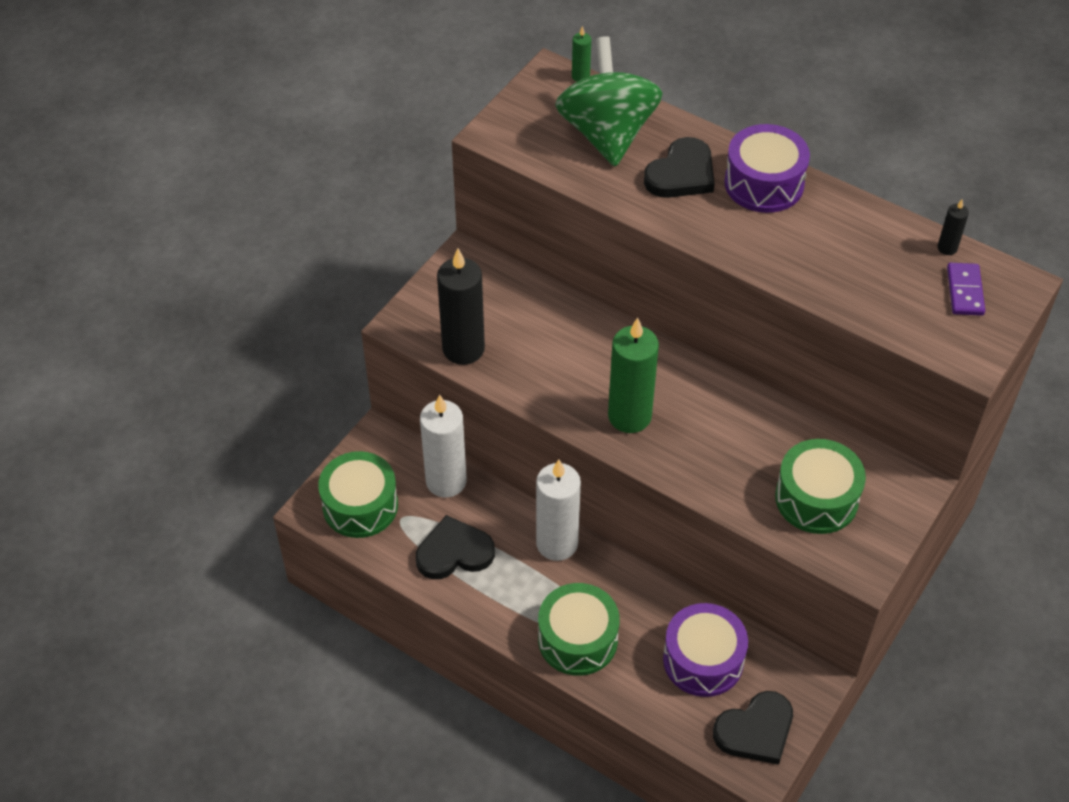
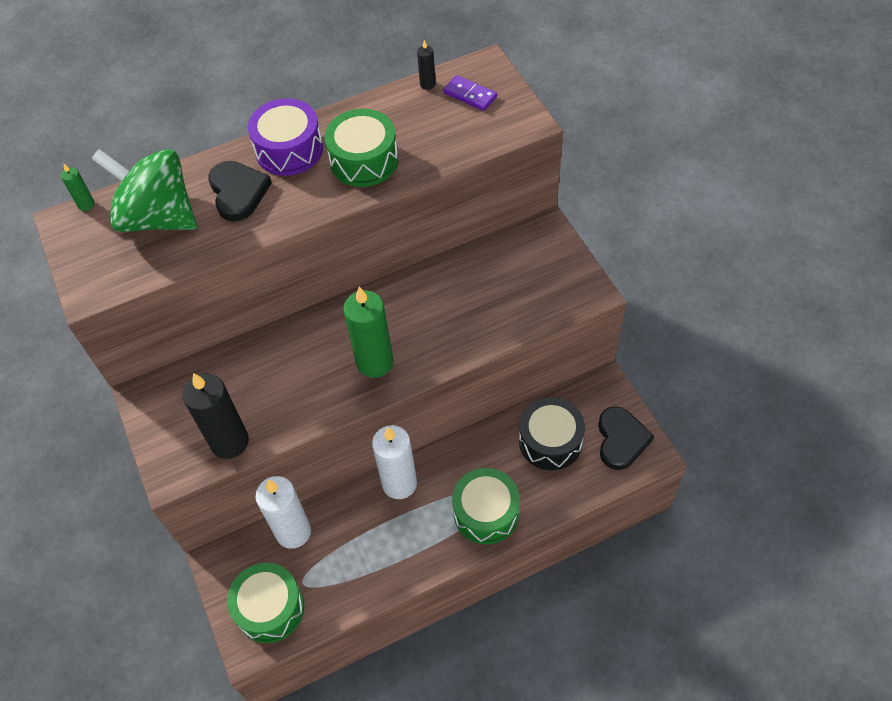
camera: 55 degrees left, 5 degrees up
black heart [416,515,495,579] -> none
purple drum [663,603,748,697] -> black drum [519,397,585,471]
green drum [775,439,866,534] -> green drum moved to [324,109,398,187]

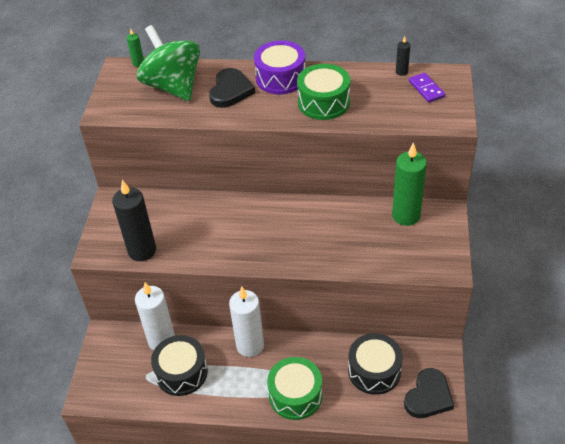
camera: 30 degrees right, 10 degrees down
green drum [227,563,304,643] -> none
green candle [343,286,393,378] -> green candle moved to [392,142,427,226]
none -> black drum [151,335,208,396]

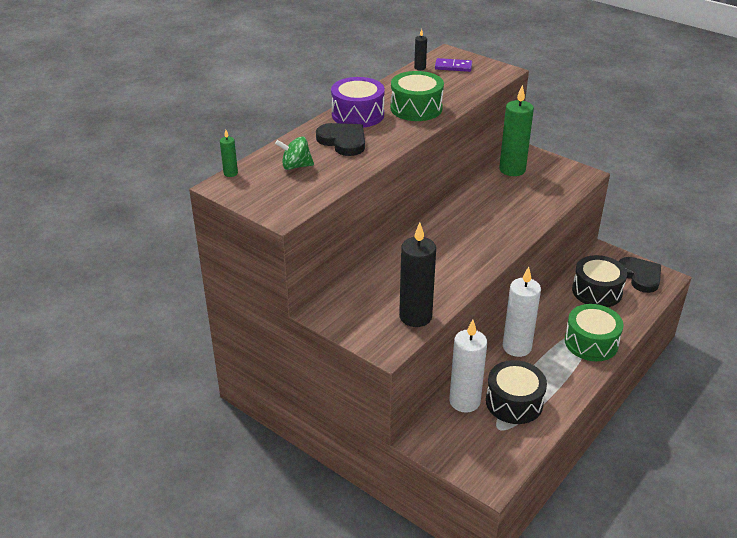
camera: 60 degrees left, 10 degrees down
green spinning top [137,25,200,101] -> green spinning top [275,136,314,170], size x0.48

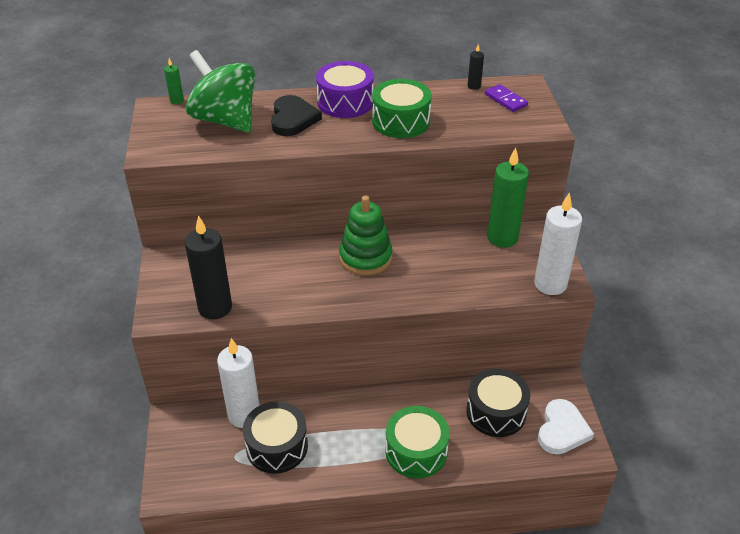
camera: 45 degrees right, 5 degrees up
green spinning top [275,136,314,170] -> green spinning top [186,50,255,132], size x2.10
white candle [503,267,541,357] -> white candle moved to [534,192,582,295]
black heart [619,257,661,293] -> white heart [538,399,594,454]
none -> green stacking toy [339,196,392,275]

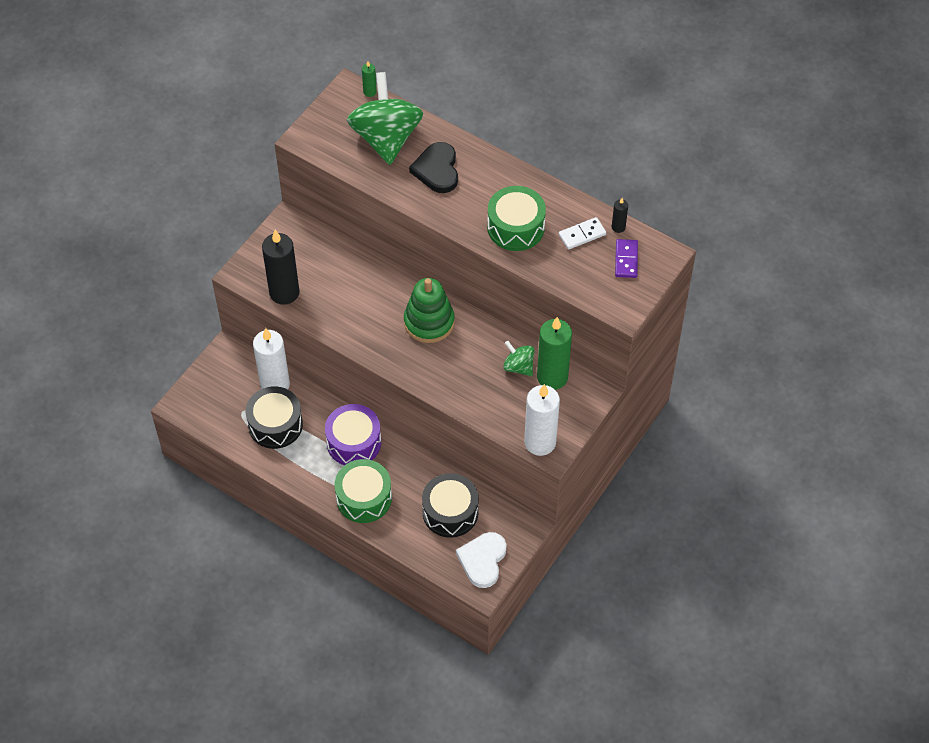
camera: 40 degrees right, 15 degrees up
black heart [271,95,322,136] -> black heart turned 135 degrees clockwise [409,142,458,193]
purple drum [316,61,374,118] -> purple drum moved to [325,404,381,465]
white heart [538,399,594,454] -> white heart turned 135 degrees clockwise [456,532,506,588]
none -> green spinning top [503,341,534,376]
none -> white domino [559,217,606,250]

